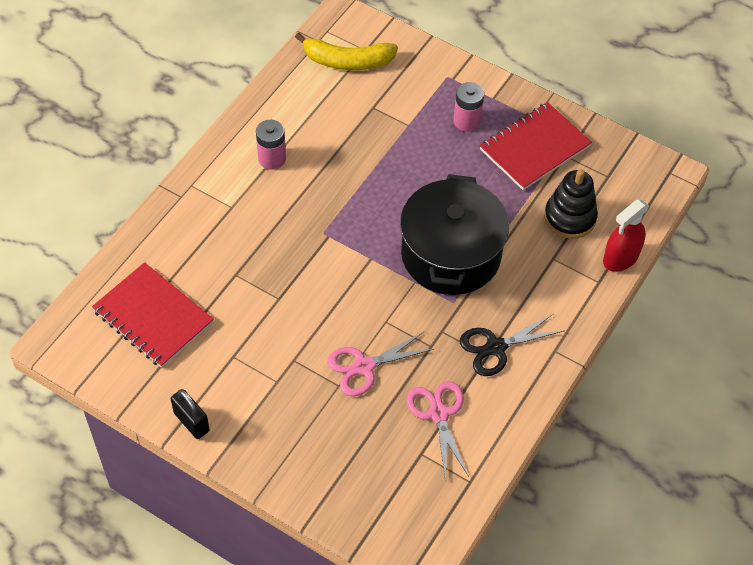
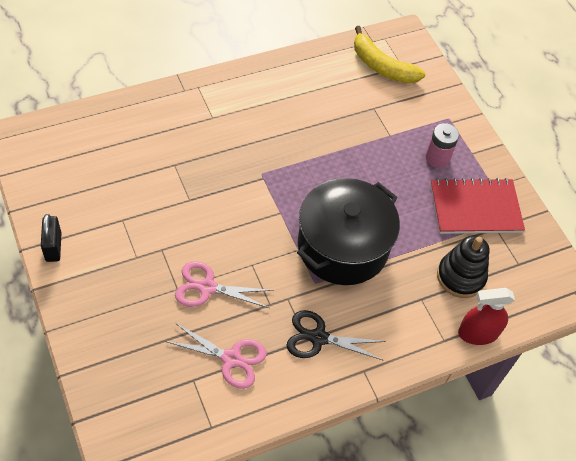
camera: 30 degrees right, 0 degrees up
red notebook [92,262,214,368] -> none
pink battery [256,120,286,170] -> none
pink scissors [406,381,469,481] -> pink scissors turned 90 degrees clockwise [165,323,267,389]

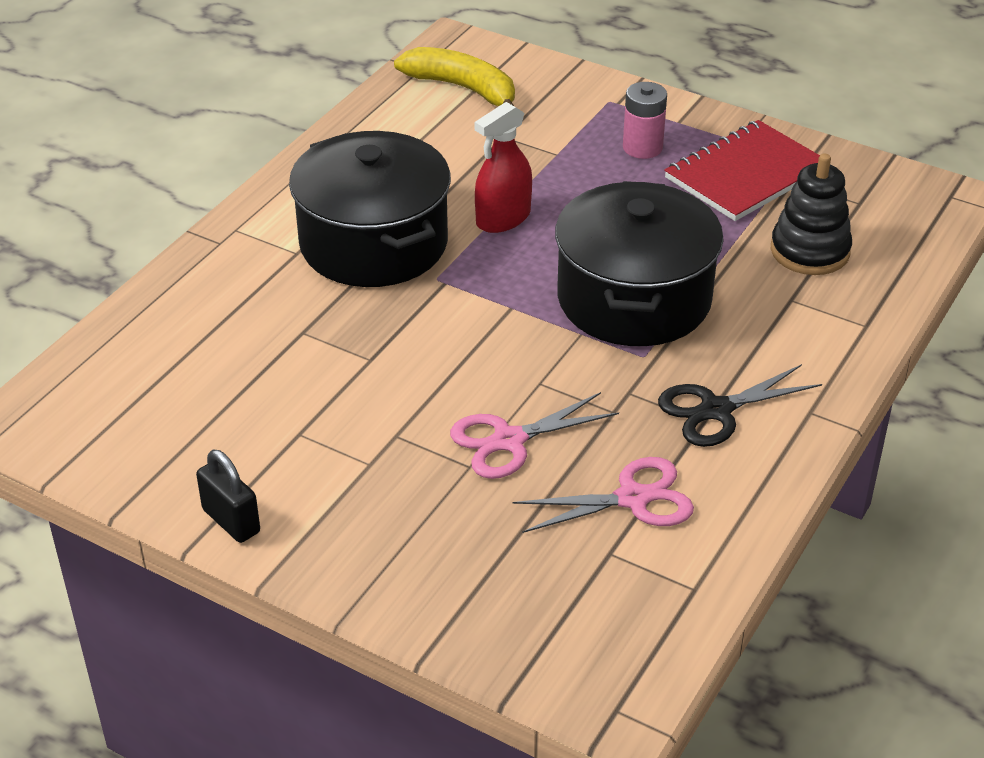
camera: 30 degrees left, 15 degrees down
yellow banana [354,26,425,84] -> yellow banana turned 150 degrees counterclockwise [394,47,515,106]
red spray bottle [458,288,515,345] -> red spray bottle moved to [475,102,532,233]
none -> black pot [289,131,451,287]

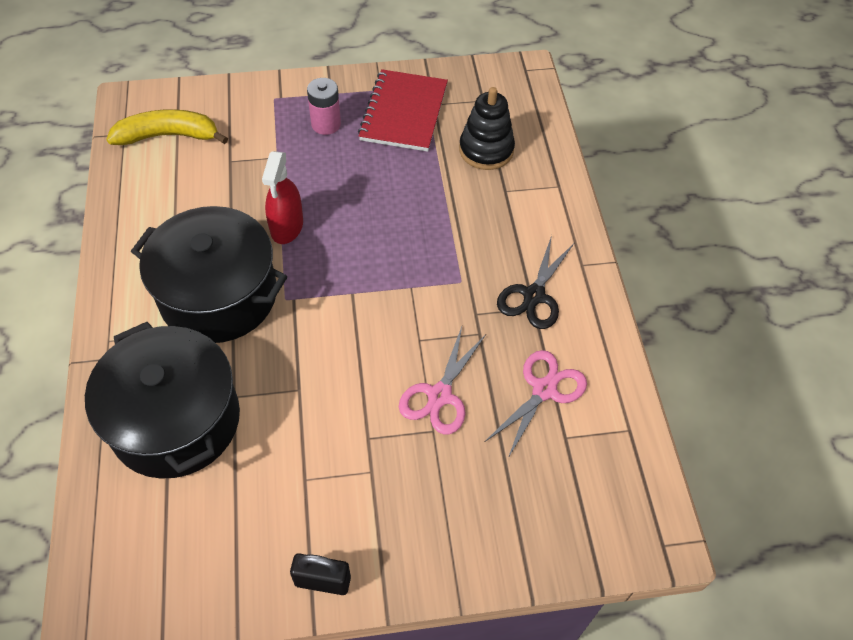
camera: 40 degrees left, 15 degrees up
black pot [555,181,724,346] -> black pot moved to [85,322,240,479]

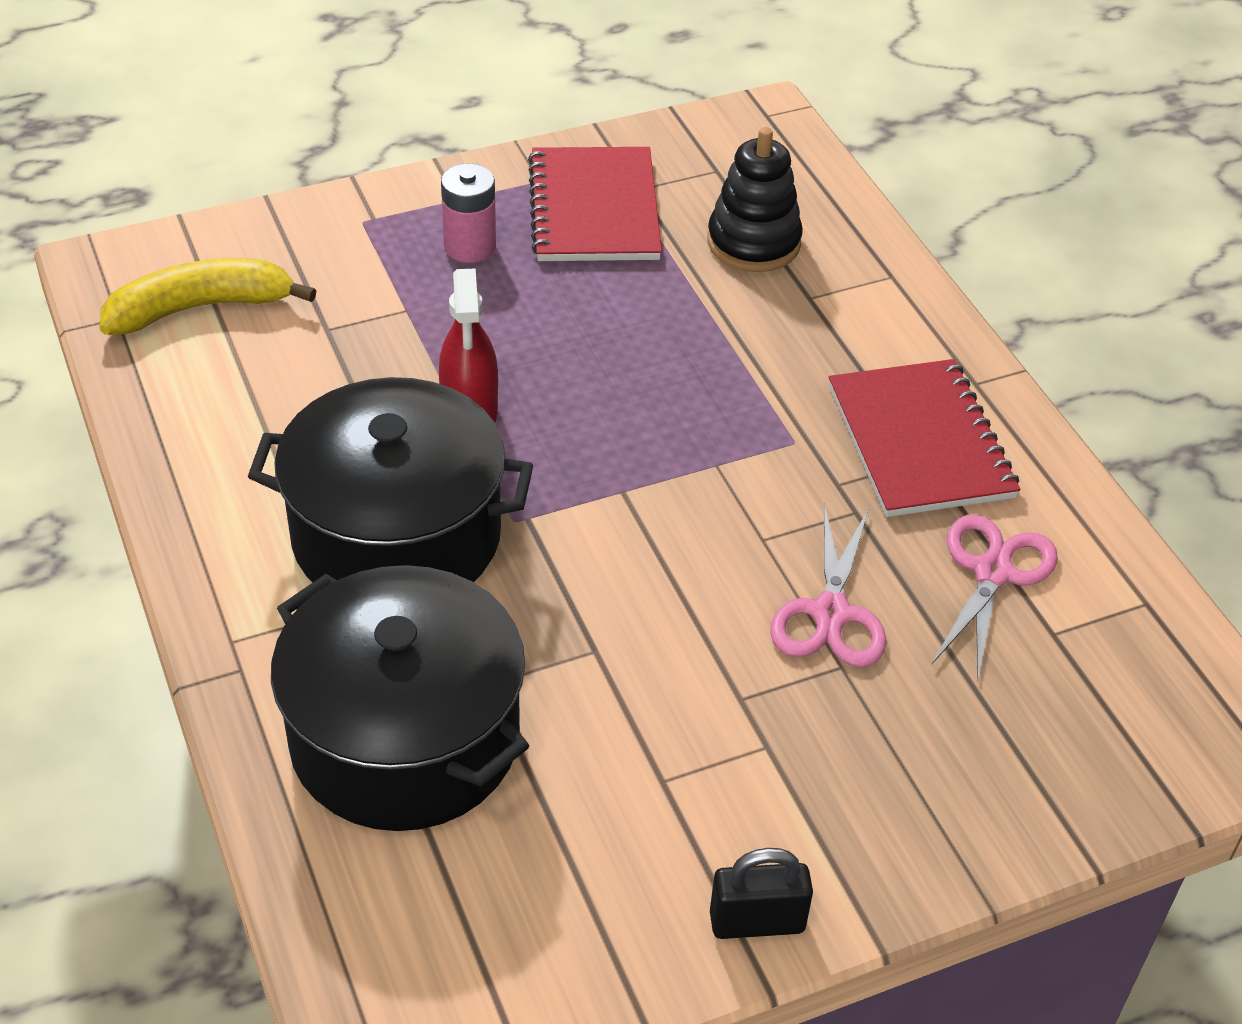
camera: 15 degrees left, 10 degrees down
black scissors [497,235,574,329] -> red notebook [829,359,1020,517]

